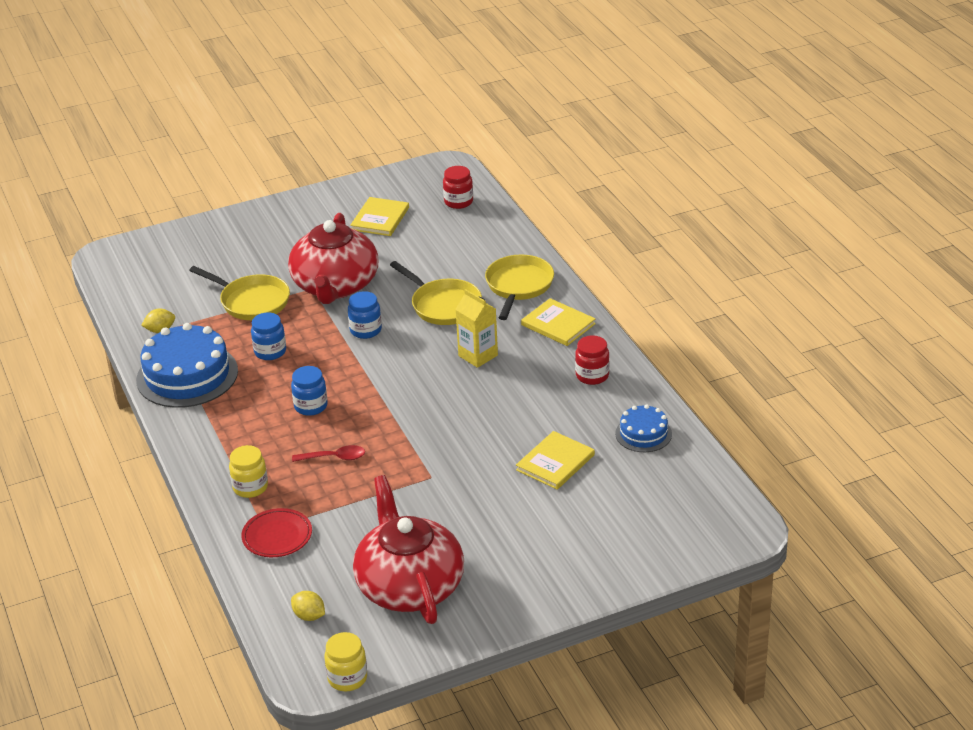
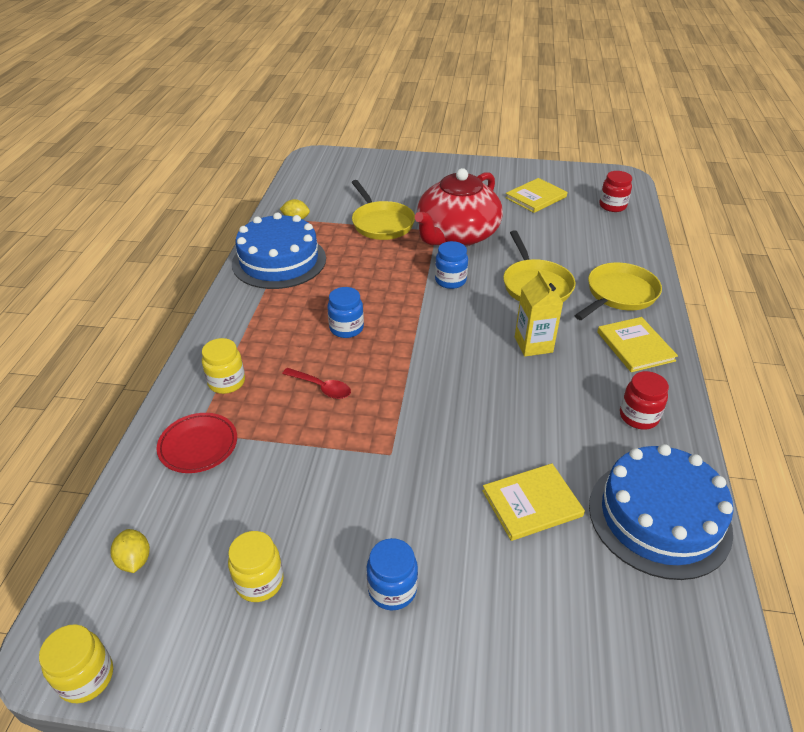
camera: 30 degrees right, 5 degrees up
blue jar [251,312,286,360] -> blue jar moved to [367,538,418,610]
red teapot [353,475,464,624] -> yellow jar [228,531,284,602]
blue cake [615,404,672,452] -> blue cake [589,444,733,580], size x1.89

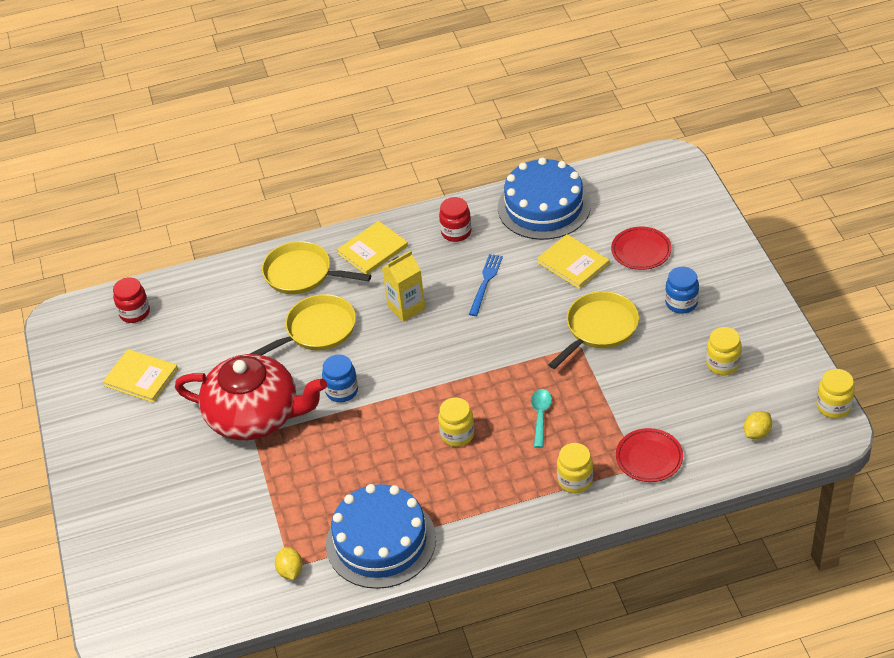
camera: 110 degrees left, 5 degrees up
red spoon [282,368,351,399] -> turquoise spoon [531,389,552,448]
blue jar [327,287,364,338] -> yellow jar [438,398,474,447]
yellow pan [351,180,415,240] -> yellow pan moved to [548,291,639,369]
none -> blue fork [469,254,503,316]
none -> red plate [611,227,672,270]

